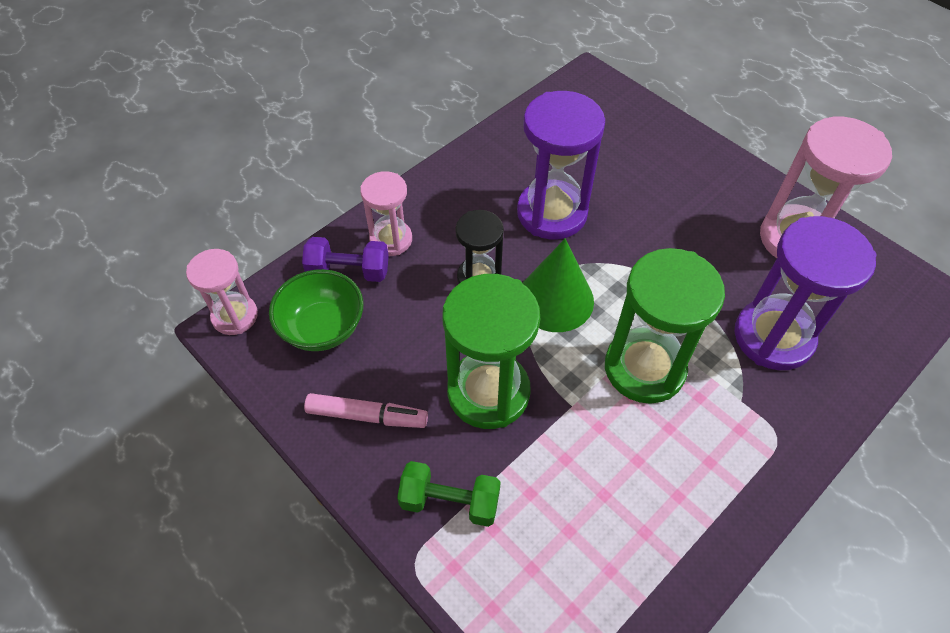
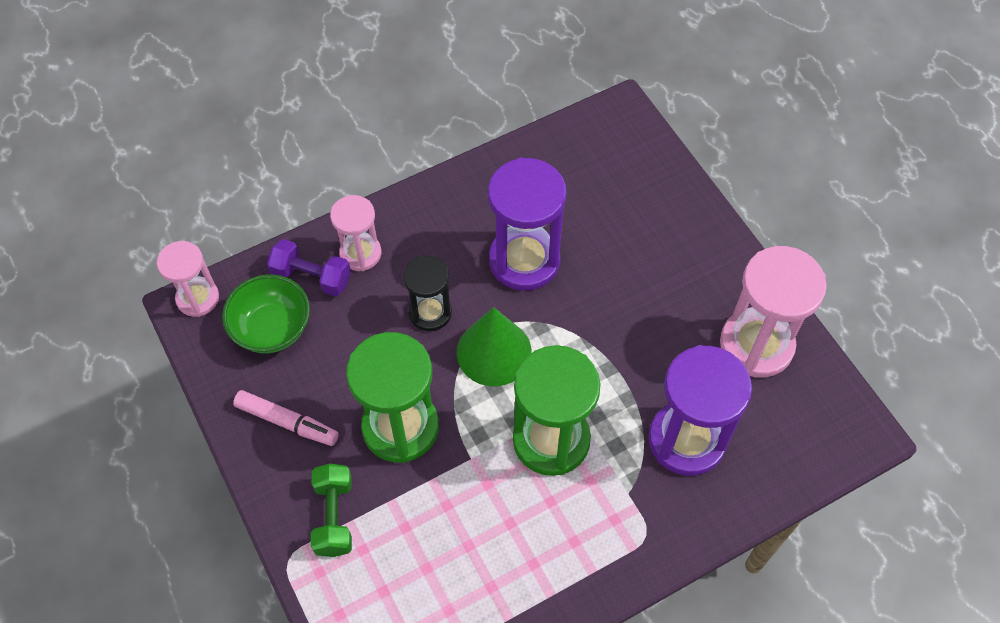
camera: 15 degrees right, 5 degrees up
green dumbbell [397,461,501,527] -> green dumbbell turned 60 degrees clockwise [311,463,352,557]

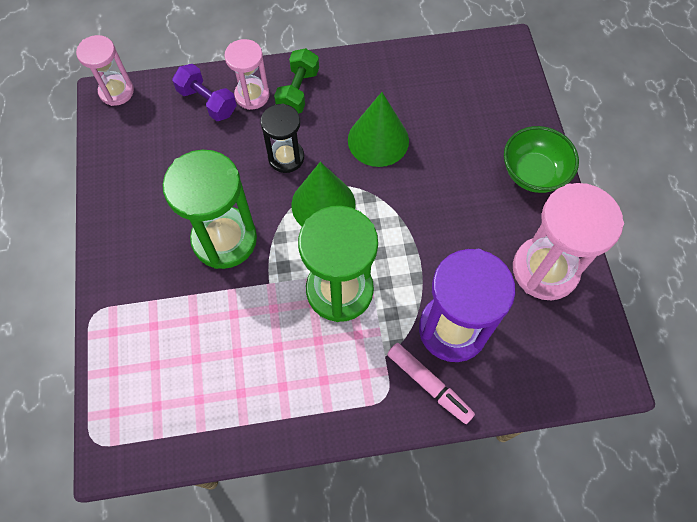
camera: 20 degrees right, 5 degrees up
green bowl [222,274,310,353] -> green bowl moved to [504,126,579,193]
pink marker [233,390,339,446] -> pink marker moved to [387,343,475,424]
green dumbbell [311,463,352,557] -> green dumbbell moved to [274,48,319,114]
purple hourglass [488,157,567,291] -> green cone [348,92,409,167]

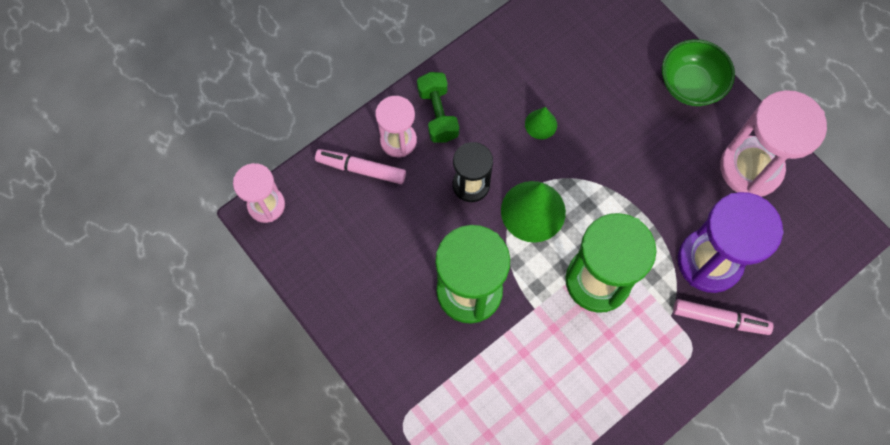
camera: 30 degrees left, 5 degrees up
purple dumbbell [172,64,237,121] -> pink marker [315,149,406,184]
green cone [348,92,409,167] -> green cone [525,107,557,139], size x0.52

